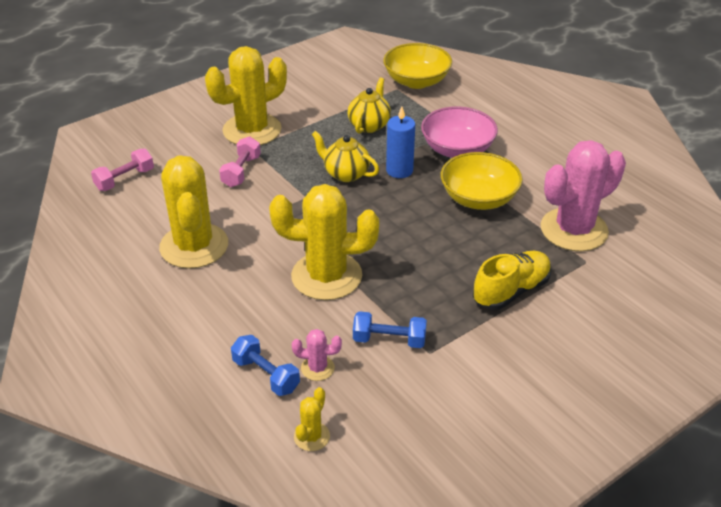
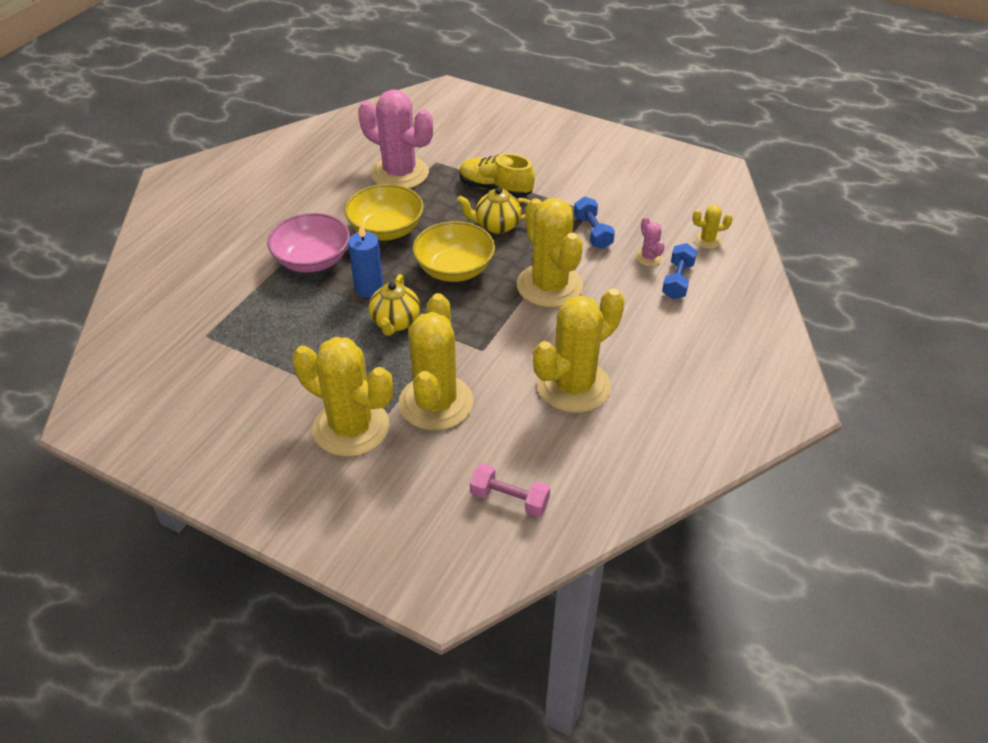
camera: 115 degrees left, 5 degrees up
pink dumbbell [219,136,261,187] -> yellow cactus [398,293,473,431]
yellow teapot [347,77,391,134] -> yellow teapot moved to [457,187,531,234]
yellow bowl [383,43,452,89] -> yellow bowl moved to [413,221,495,282]

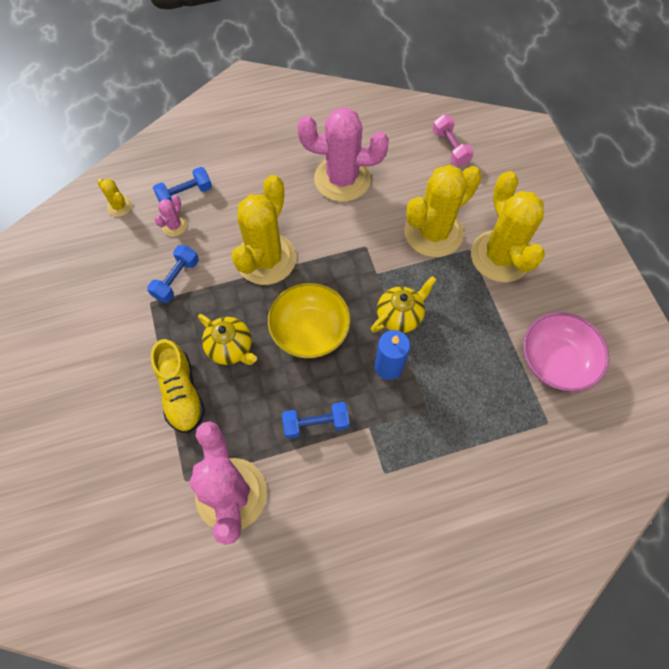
camera: 135 degrees left, 20 degrees up
pink bowl [267,213,350,273] -> pink bowl moved to [523,312,609,392]
yellow bowl [344,184,424,240] -> blue dumbbell [282,402,350,439]
yellow cactus [533,288,625,413] -> pink cactus [297,107,389,202]

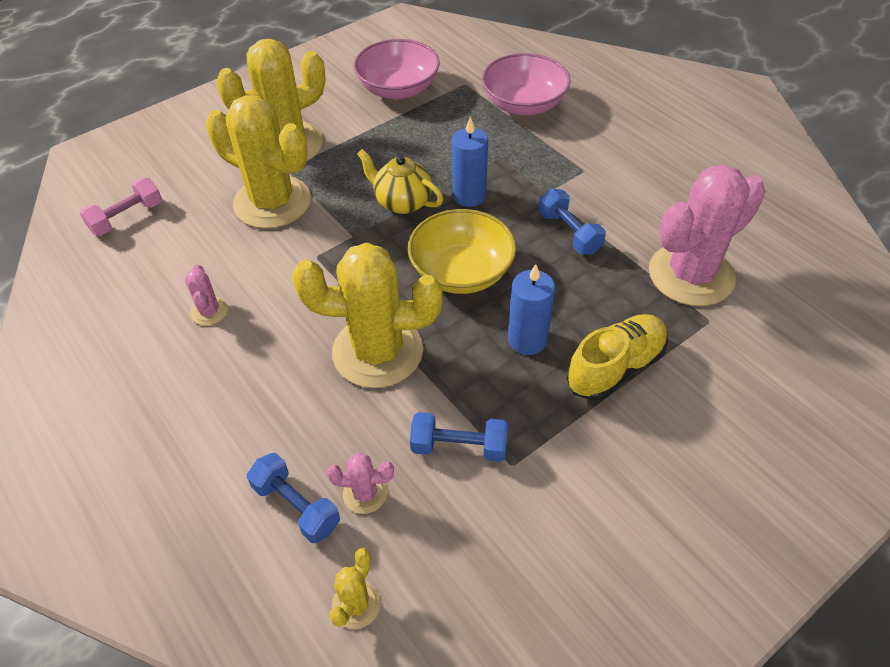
camera: 110 degrees left, 15 degrees down
yellow teapot [198,314,257,365] -> blue candle [508,264,555,355]
pink cactus [297,107,389,202] -> pink cactus [185,264,228,326], size x0.43
none -> pink bowl [482,53,570,116]

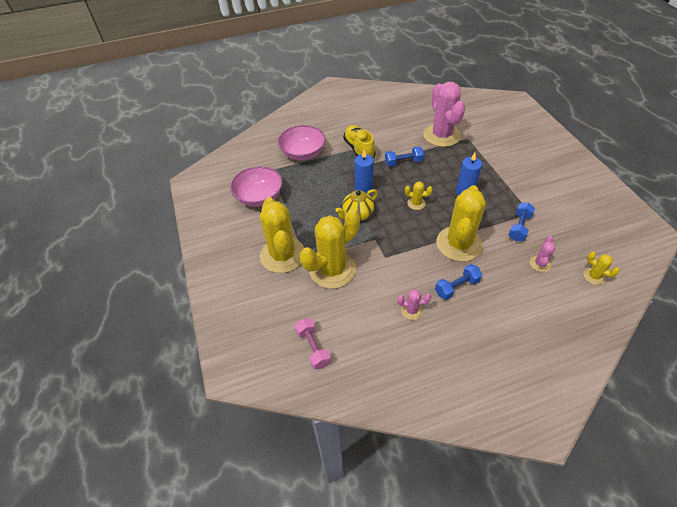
camera: 70 degrees left, 0 degrees up
blue dumbbell [247,453,340,543] -> blue dumbbell moved to [435,264,482,300]
yellow bowl [408,209,516,294] -> yellow cactus [405,181,433,210]
yellow shoe [567,314,668,401] -> yellow shoe moved to [343,125,376,158]

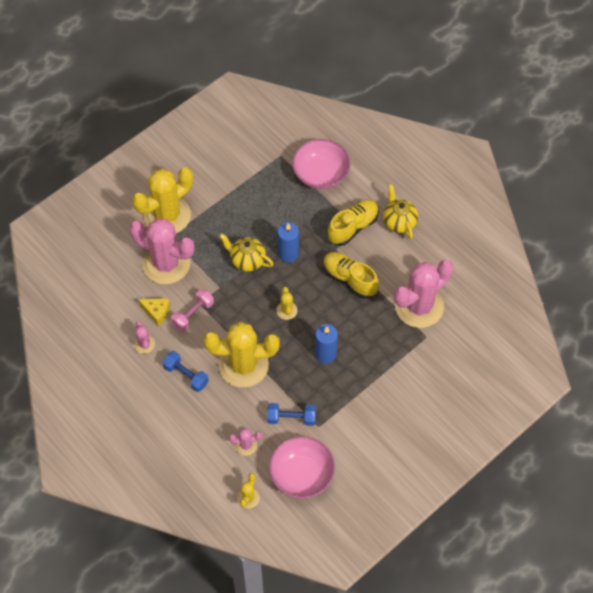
camera: 65 degrees right, 10 degrees up
pink bowl [230,166,283,207] -> pink bowl moved to [269,436,335,499]
pink dumbbell [295,318,331,370] -> pink dumbbell moved to [171,289,214,331]
yellow cactus [300,209,360,289] -> pink cactus [129,218,195,284]
blue dumbbell [385,146,424,167] -> yellow shoe [323,252,379,299]
none -> yellow cheese [138,298,170,326]
none -> yellow teapot [383,184,418,239]

